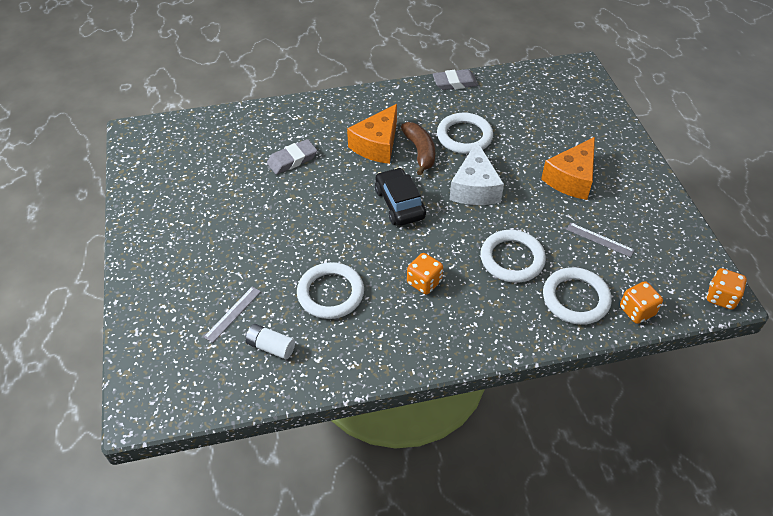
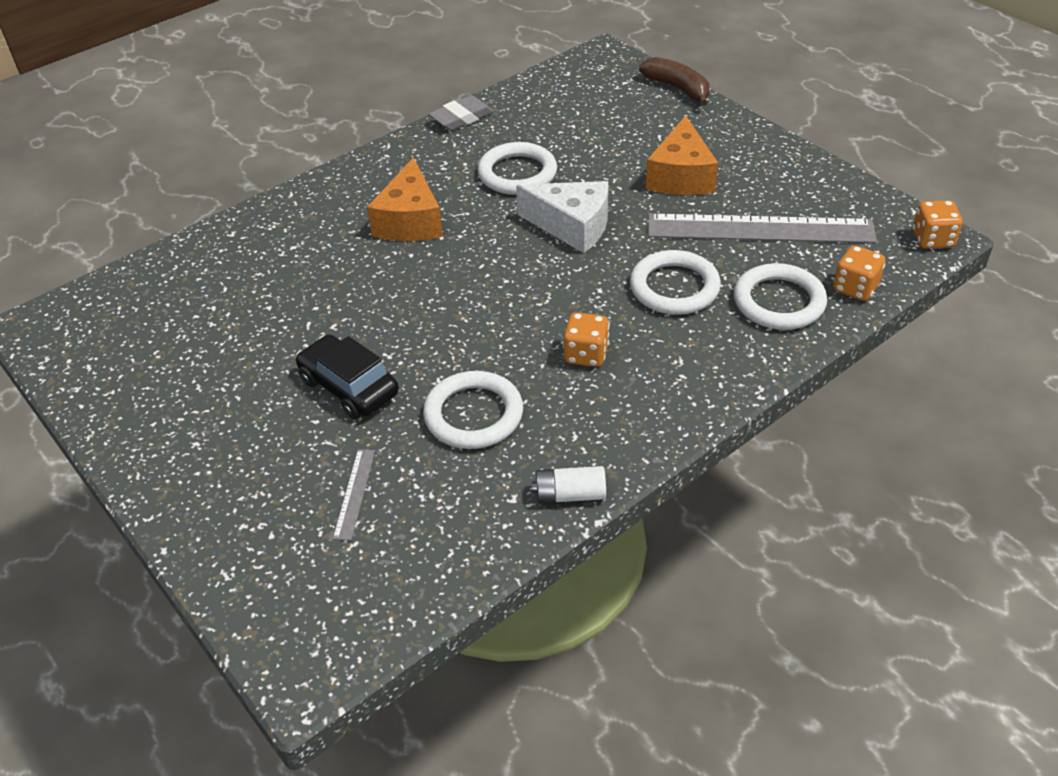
camera: 25 degrees left, 5 degrees down
white battery [246,324,295,359] -> white battery moved to [532,466,606,503]
grey eraser [267,139,317,174] -> none
black car [375,167,426,226] -> black car moved to [296,334,399,419]
brown banana [401,122,435,175] -> brown banana moved to [639,57,709,106]
white cheese [449,141,504,205] -> white cheese turned 45 degrees counterclockwise [516,181,608,253]
grey ruler [566,223,634,257] -> grey ruler [648,214,877,243], size x2.43

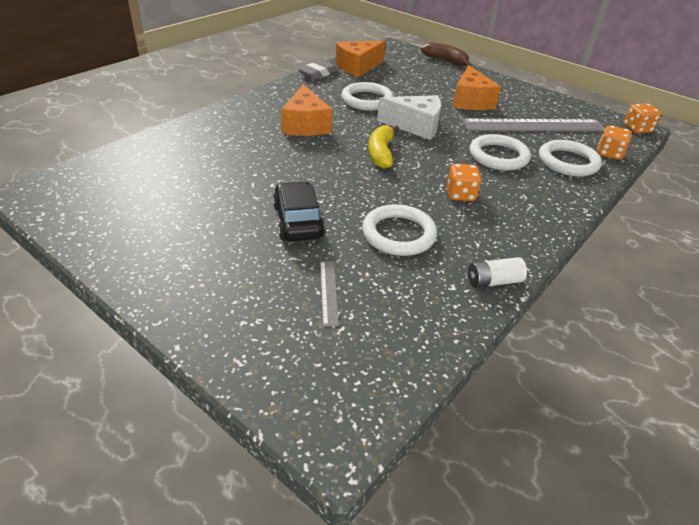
camera: 15 degrees left, 5 degrees down
black car [296,334,399,419] -> black car turned 45 degrees clockwise [273,181,325,241]
none -> orange cheese [335,41,386,77]
none -> yellow banana [368,125,399,169]

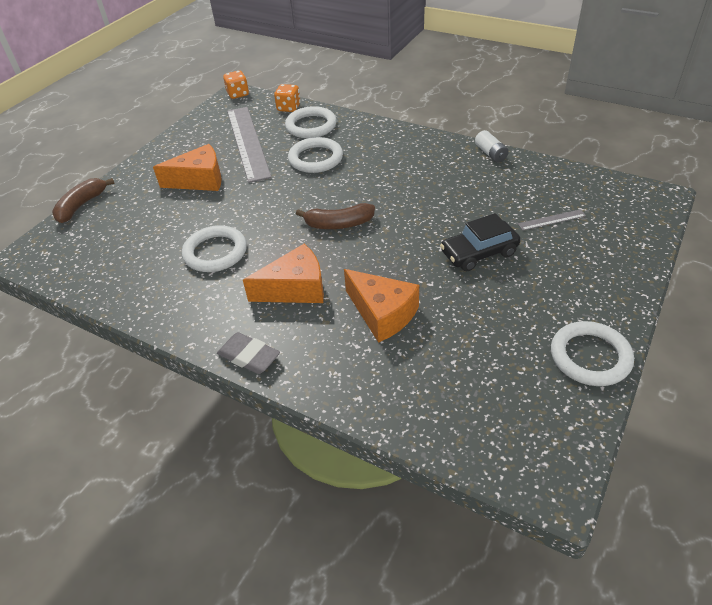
camera: 95 degrees left, 5 degrees up
grey eraser [298,60,338,80] -> grey eraser moved to [217,332,280,374]
orange cheese [335,41,386,77] -> orange cheese moved to [344,269,419,343]
white ring [362,204,437,256] -> white ring moved to [551,321,634,386]
yellow banana [368,125,399,169] -> brown banana [296,203,375,229]
white cheese [377,95,442,140] -> none
orange dice [447,164,482,201] -> none

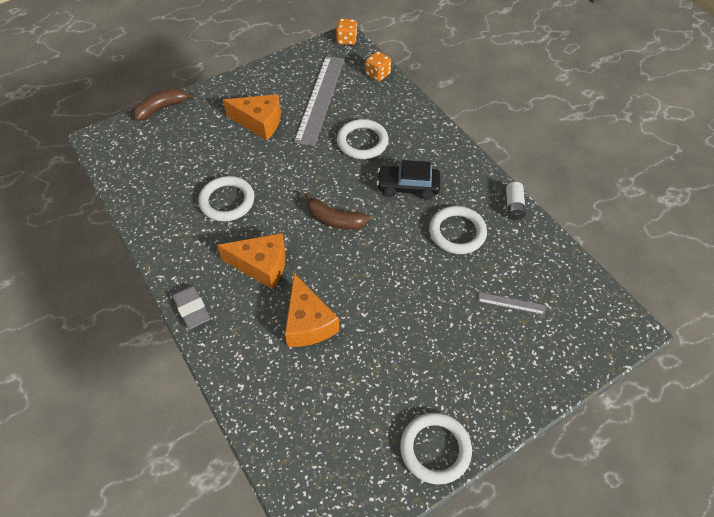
camera: 25 degrees right, 10 degrees up
white ring [285,106,337,138] -> white ring moved to [429,206,487,254]
black car [440,213,521,271] -> black car moved to [377,160,440,200]

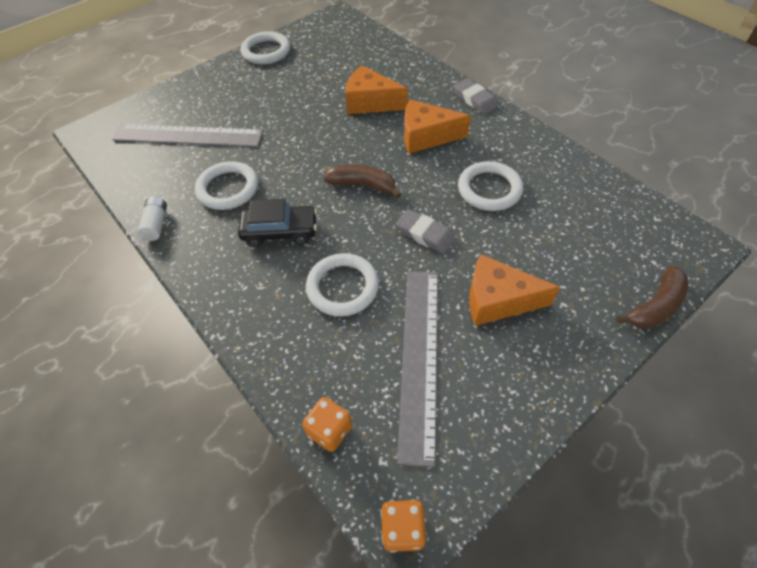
camera: 175 degrees right, 0 degrees up
orange cheese [285,273,339,347] -> orange cheese turned 45 degrees counterclockwise [345,66,408,114]
grey ruler [478,292,545,315] -> grey ruler [112,124,263,147], size x2.43
none -> grey eraser [396,209,455,254]

